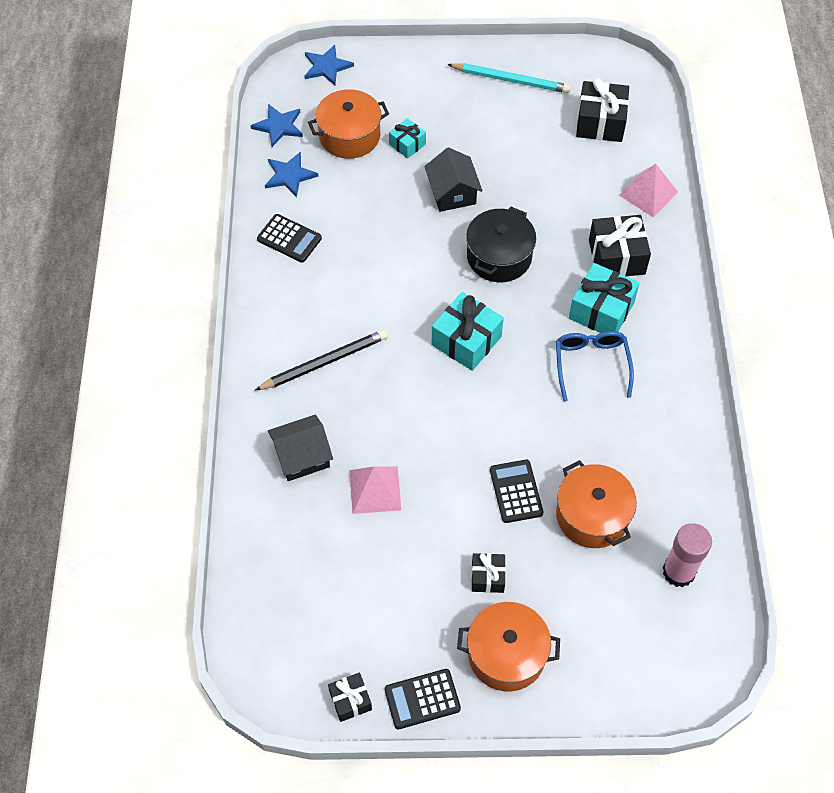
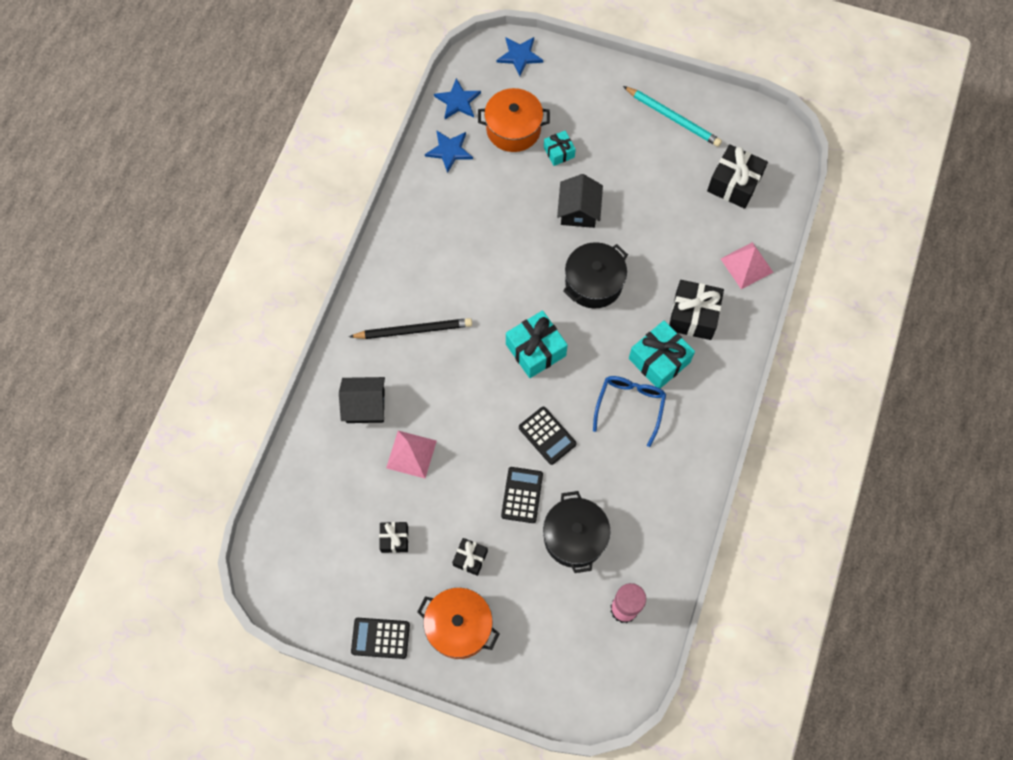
camera: 20 degrees right, 10 degrees up
black calculator [257,214,322,263] -> black calculator moved to [519,407,577,465]
black gift [328,672,372,722] -> black gift moved to [379,522,408,553]
orange pot [556,460,637,548] -> black pot [543,491,610,573]

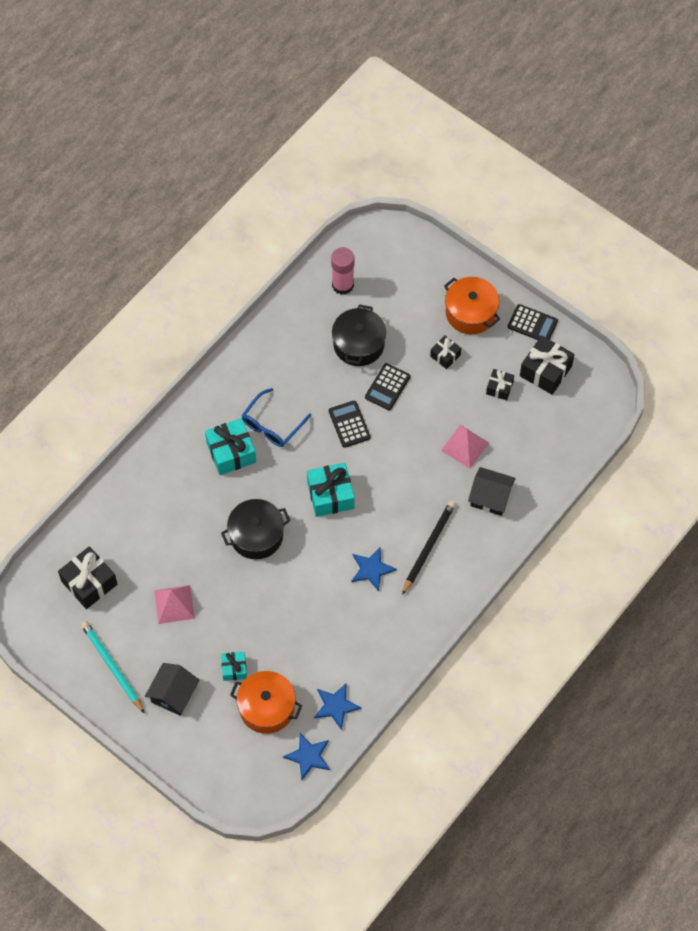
camera: 160 degrees left, 5 degrees down
black pencil [349,318,472,339] -> black pencil turned 105 degrees clockwise [402,501,456,595]
blue star [497,37,543,76] -> blue star moved to [351,547,397,591]
black house [557,174,603,228] -> black house moved to [145,663,200,716]
black gift [669,280,724,340] -> black gift moved to [520,336,575,395]
pink pyramid [721,242,773,289] -> pink pyramid moved to [154,585,195,624]

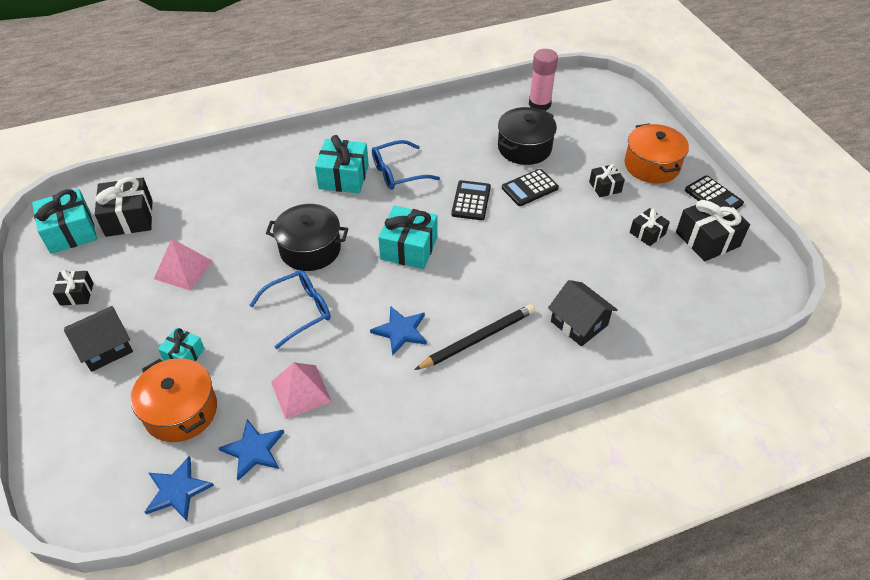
camera: 30 degrees right, 15 degrees down
turquoise pencil [81,621,145,714] -> black gift [53,270,94,306]
pink pyramid [441,425,489,469] -> pink pyramid moved to [271,362,332,419]
none -> turquoise gift [32,189,97,254]
none -> blue glasses [249,270,331,349]

